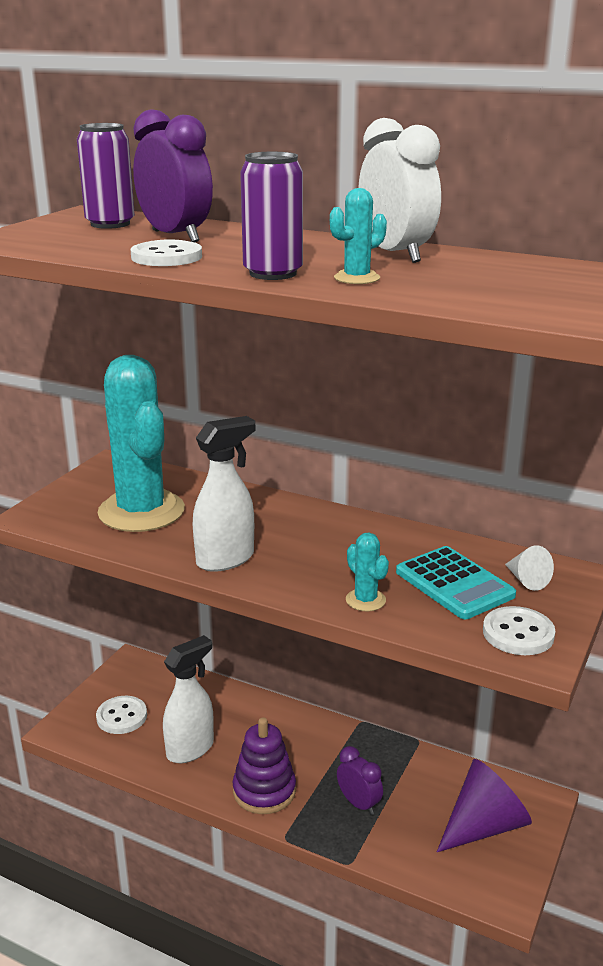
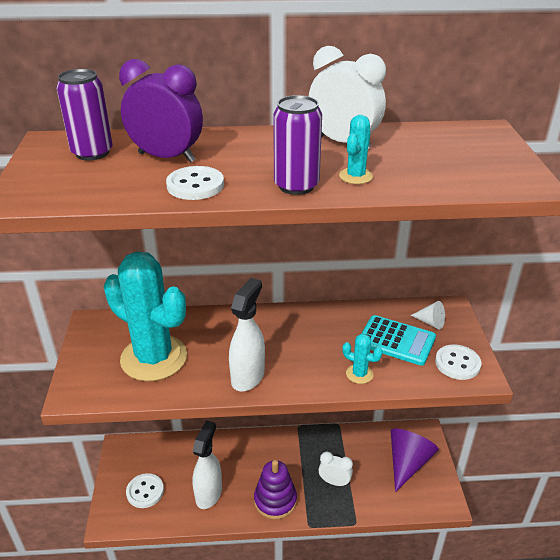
camera: 30 degrees left, 10 degrees up
purple clock [337,746,383,815] -> white clock [318,452,353,486]

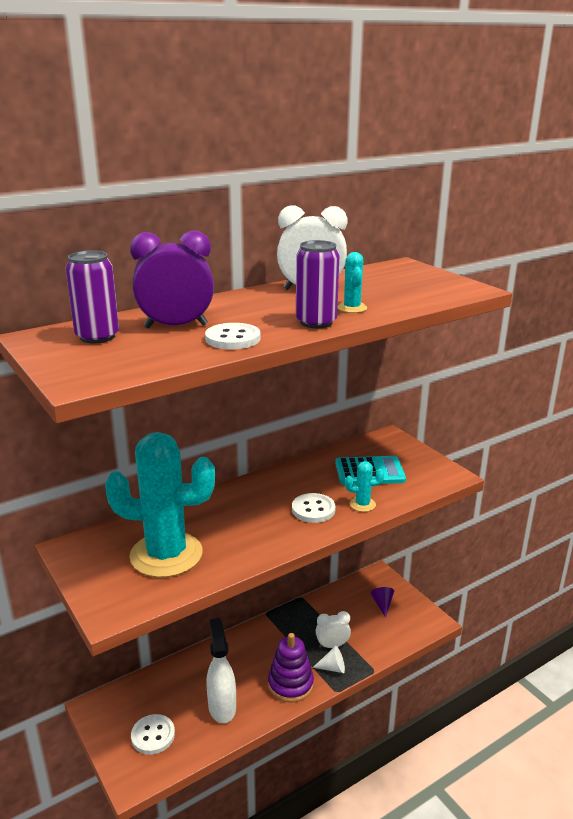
camera: 30 degrees left, 10 degrees down
white spray bottle [229,278,265,391] -> none
purple cone [391,429,439,492] -> purple cone [370,587,394,617], size x0.49
white cone [411,301,445,330] -> white cone moved to [313,646,345,673]
white button [435,344,481,380] -> white button moved to [292,493,336,523]

